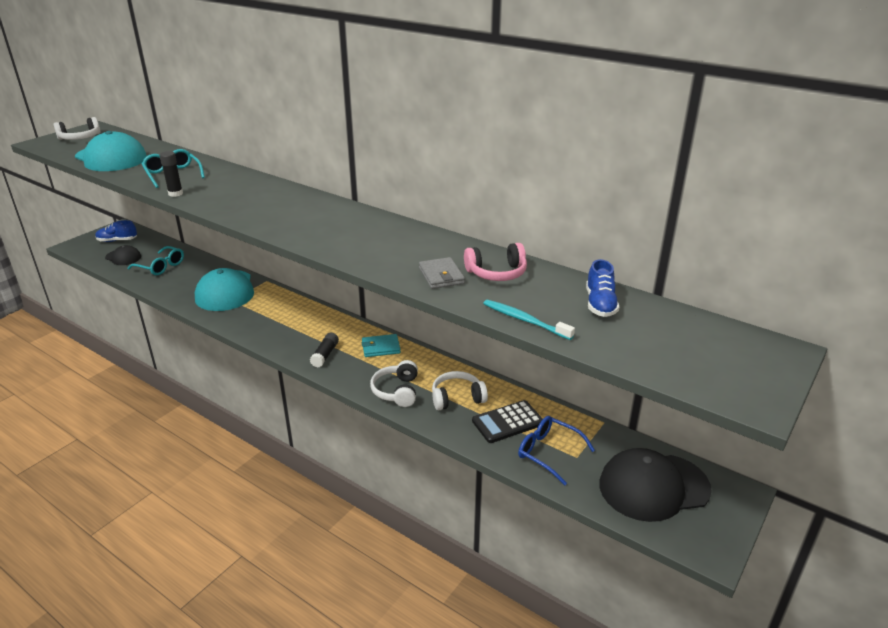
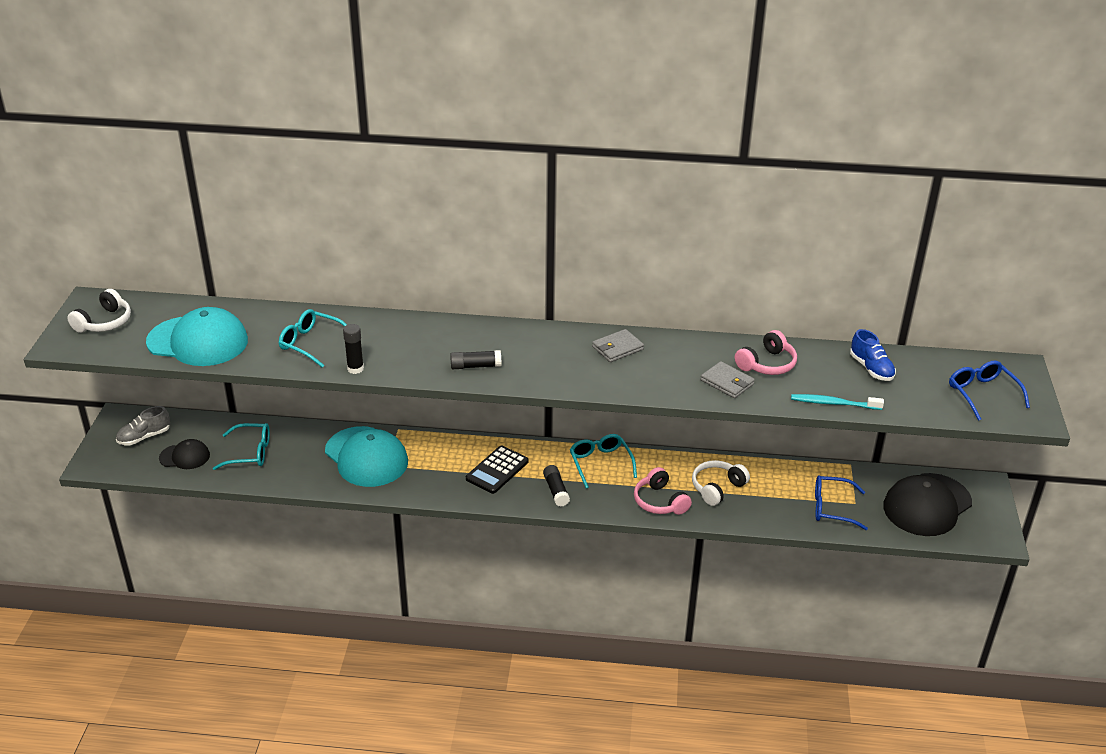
camera: 30 degrees left, 5 degrees up
blue shoe [95,220,137,242] -> grey shoe [116,406,170,445]
turquoise wallet [362,334,401,357] -> turquoise glasses [570,434,637,489]
white headphones [370,360,418,407] -> pink headphones [634,467,692,515]
black calculator [472,400,543,443] -> black calculator moved to [466,445,529,494]
none -> black glue stick [450,350,502,369]
none -> grey wallet [592,329,644,362]
none -> blue glasses [949,361,1030,421]

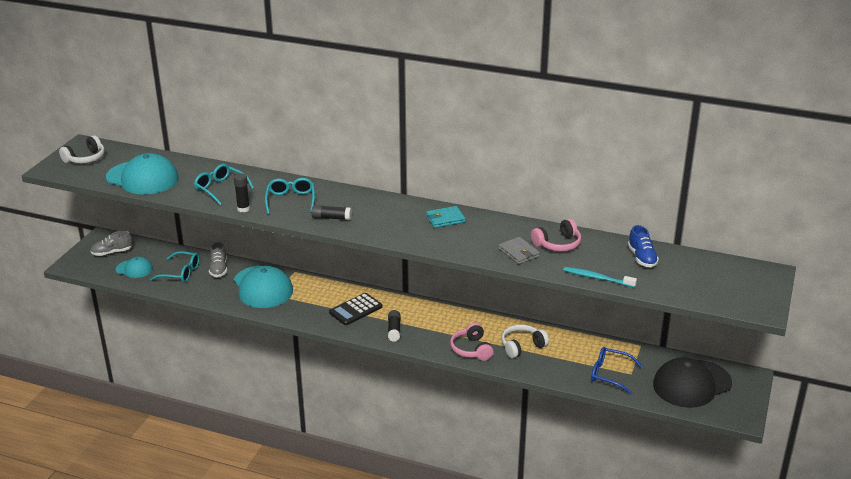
camera: 15 degrees right, 5 degrees down
black cap [159,439,210,469] -> turquoise cap [116,257,153,278]
turquoise glasses [570,434,637,489] -> turquoise glasses moved to [265,178,315,214]
grey wallet [592,329,644,362] -> turquoise wallet [426,206,465,228]
blue glasses [949,361,1030,421] -> none
none -> grey shoe [209,242,227,277]

